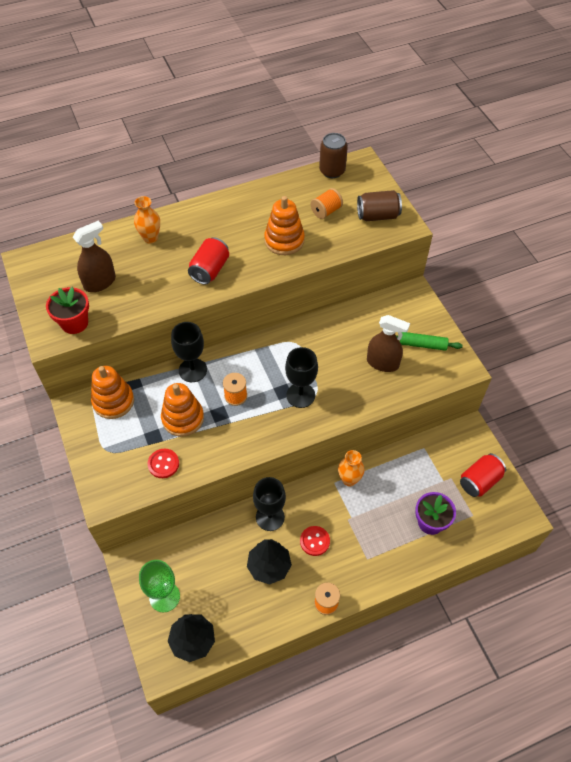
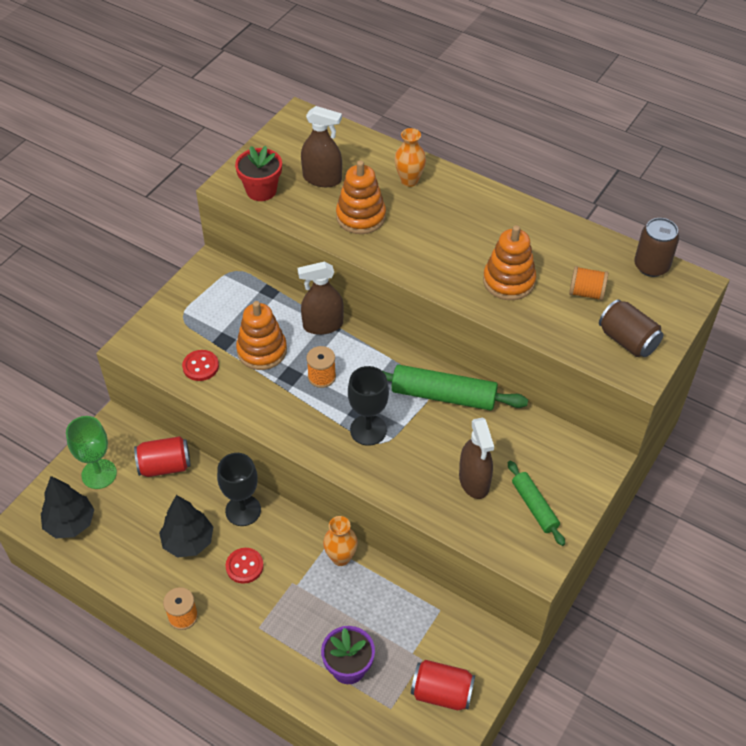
camera: 55 degrees right, 5 degrees down
orange stacking toy [91,366,134,419] -> orange stacking toy moved to [336,160,386,234]
black goblet [171,322,207,382] -> brown spray bottle [298,262,344,335]
red can [188,237,229,285] -> red can moved to [134,436,191,477]
none -> green rolling pin [383,365,528,410]

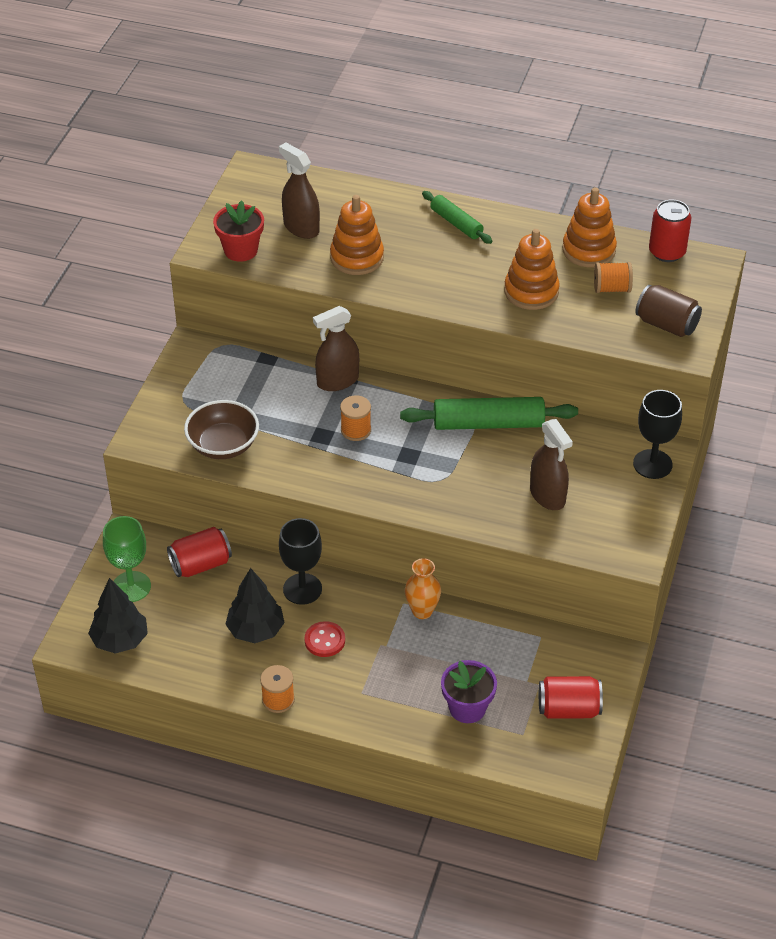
camera: 15 degrees left, 5 degrees down
red button [182,350,219,381] -> brown bowl [184,400,259,459]
orange stacking toy [236,301,287,370] -> orange stacking toy moved to [562,187,617,267]
brown spray bottle [301,106,342,187] -> brown spray bottle turned 135 degrees counterclockwise [279,142,320,239]
black goblet [348,366,389,446] -> black goblet moved to [633,390,682,479]
orange vase [394,128,426,187] -> none
green rolling pin [508,461,565,546] -> green rolling pin moved to [422,191,492,244]
brown can [634,218,679,277] -> red can [649,200,691,262]

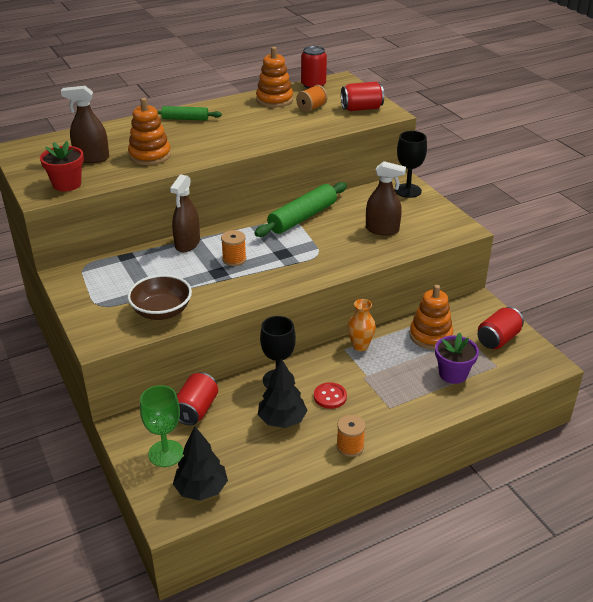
camera: 45 degrees left, 10 degrees down
orange stacking toy [504,229,560,310] -> orange stacking toy moved to [409,285,453,349]
brown can [635,285,702,337] -> red can [341,81,384,111]

